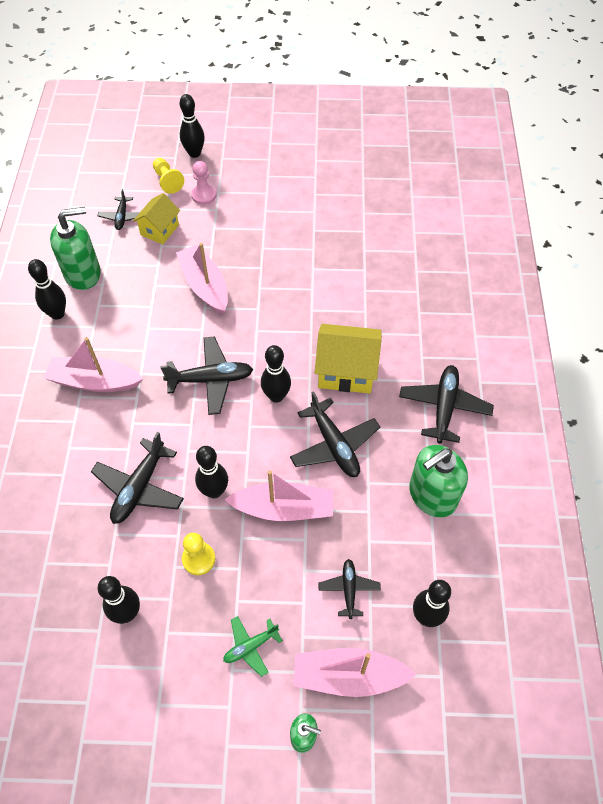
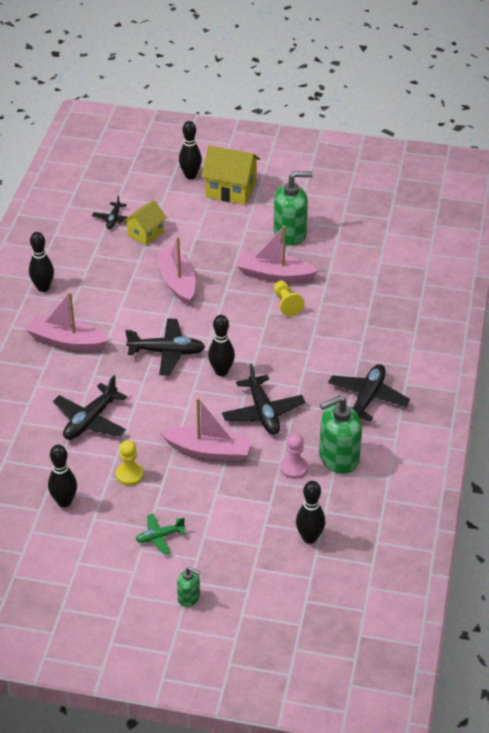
camera: 10 degrees right, 15 degrees down
green soap dispenser [50,207,101,290] -> green soap dispenser moved to [274,171,313,246]
yellow pawn [153,158,184,194] -> yellow pawn moved to [274,281,304,316]
pink pawn [191,161,216,205] -> pink pawn moved to [280,434,308,479]
black bowling pin [195,446,228,498] -> none
pink boat [294,648,416,697] -> pink boat moved to [237,225,319,283]
yellow house [315,324,382,394] -> yellow house moved to [201,145,260,205]
black plane [319,559,381,619] -> none

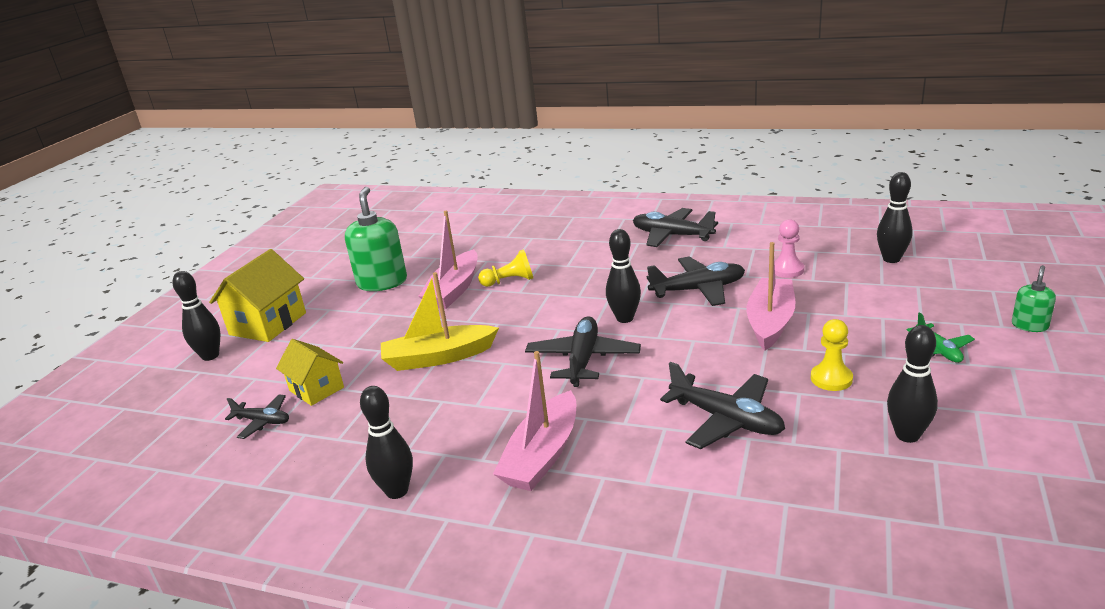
camera: 80 degrees left, 15 degrees down
pink boat [157,237,196,305] -> yellow boat [381,272,499,371]
green soap dispenser [319,395,362,474] -> none

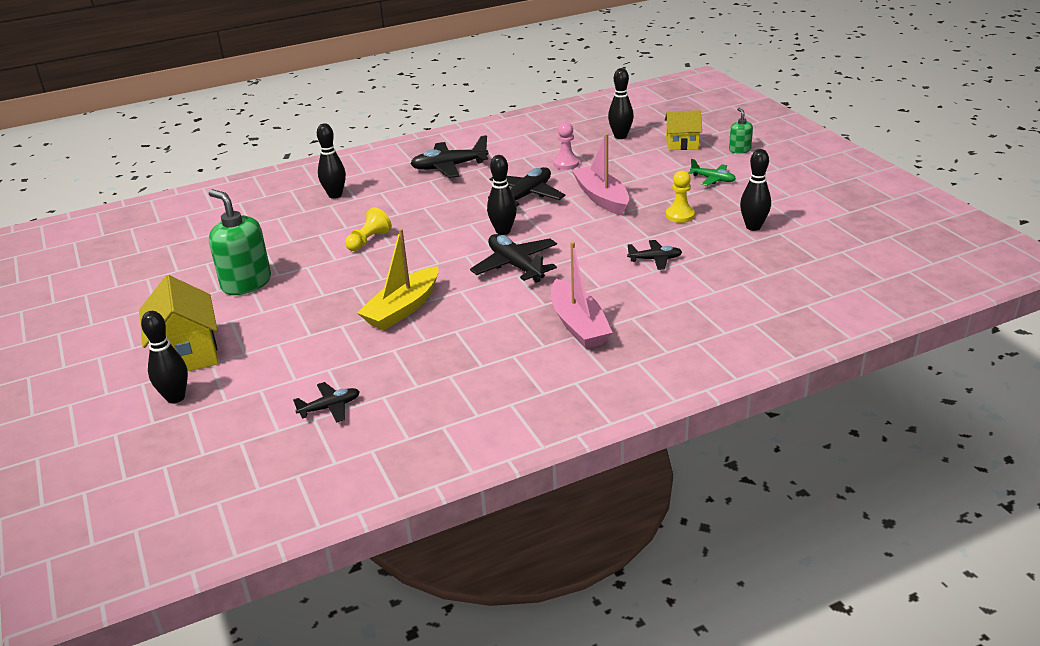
camera: 45 degrees left, 5 degrees up
yellow house [276,339,344,406] -> yellow house moved to [665,110,702,150]
black bowling pin [360,386,413,499] -> black bowling pin moved to [317,123,346,199]
pink boat [419,211,478,309] -> none
black plane [660,362,785,449] -> black plane [627,240,682,270], size x0.58

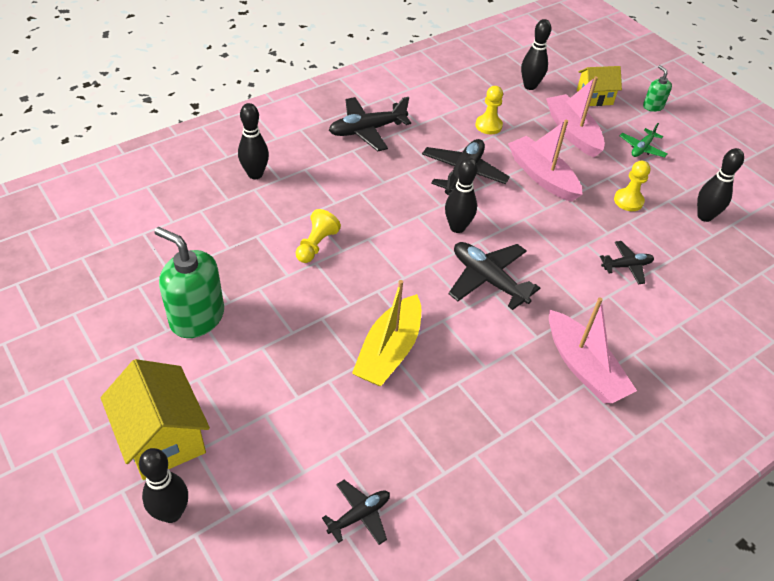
camera: 15 degrees left, 15 degrees up
pink pawn [553,122,579,170] -> yellow pawn [475,86,503,134]
green plane [688,159,736,186] -> green plane turned 105 degrees clockwise [620,123,668,157]
none -> pink boat [546,76,605,158]

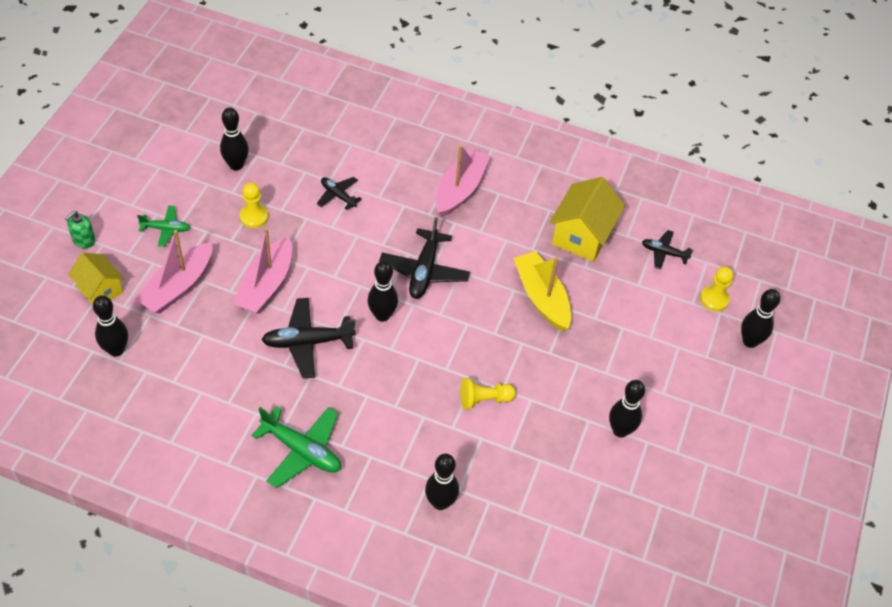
camera: 125 degrees left, 5 degrees up
yellow house [101,359,210,480] -> yellow house moved to [549,177,625,262]
green soap dispenser [154,227,224,338] -> black bowling pin [609,380,645,438]
black plane [329,97,411,151] -> green plane [251,406,341,488]
yellow boat [352,280,421,386] -> yellow boat turned 105 degrees counterclockwise [513,251,571,331]
yellow pawn [475,86,503,134] -> yellow pawn moved to [700,267,734,311]

